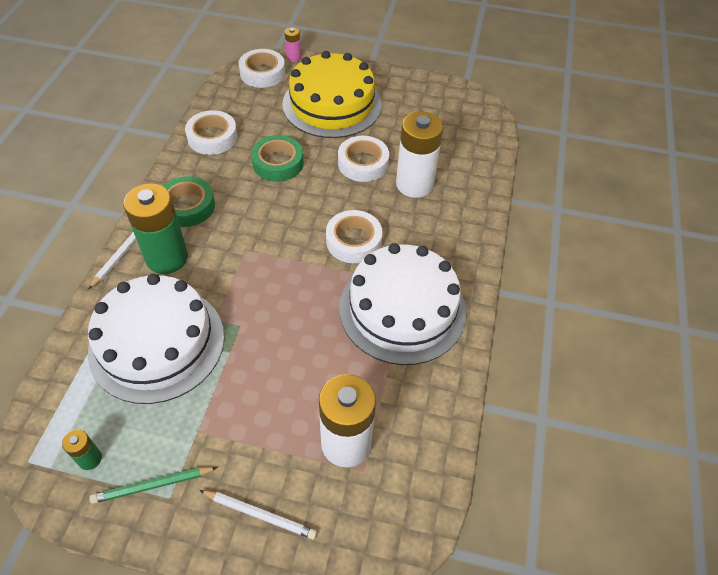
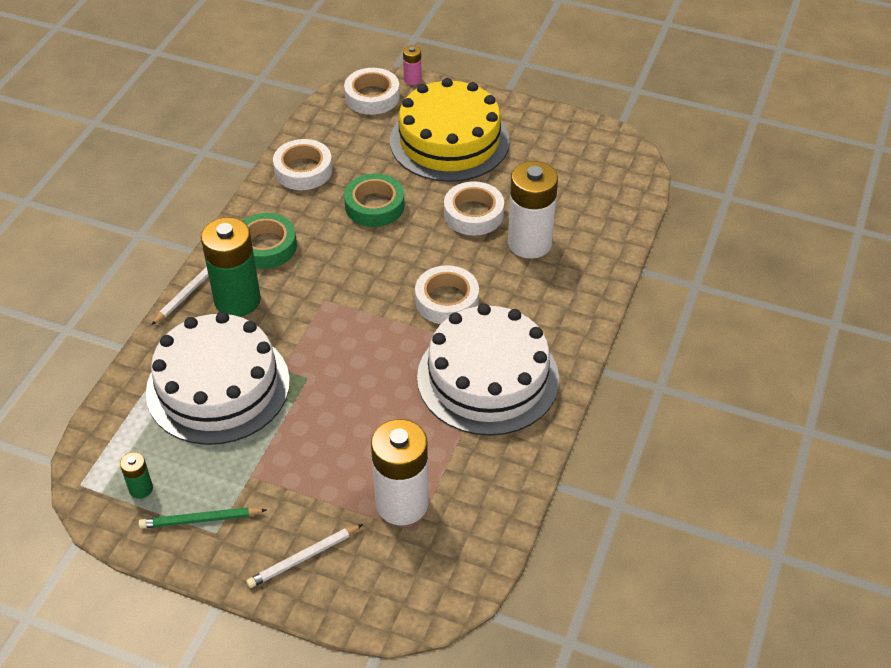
camera: 10 degrees right, 5 degrees down
white pencil [199,490,317,539] -> white pencil turned 120 degrees clockwise [246,524,363,588]

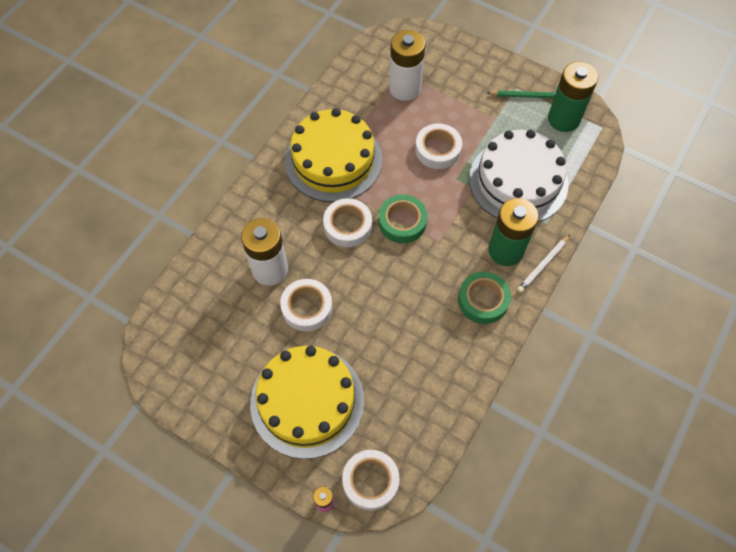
camera: 170 degrees left, 15 degrees up
green battery [120,452,153,499] -> green battery [548,62,598,132], size x2.21
white pencil [246,524,363,588] -> none
white tape [273,139,332,190] -> white tape moved to [415,123,462,169]
green tape [344,174,404,227] -> green tape moved to [379,195,427,243]
white cake [417,304,559,436] -> yellow cake [285,108,382,202]

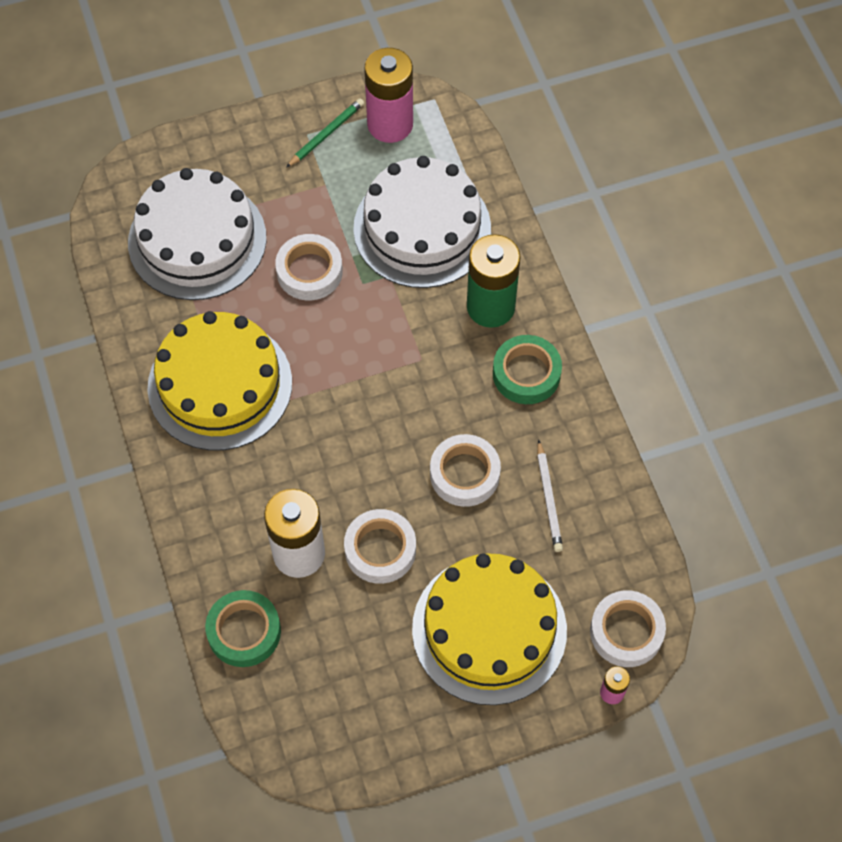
camera: 50 degrees left, 0 degrees up
white tape [323,198,372,247] -> white tape moved to [430,434,501,507]
green tape [379,195,427,243] -> green tape moved to [205,590,281,667]
white battery [389,30,425,101] -> white cake [128,168,266,300]
white pencil [517,235,570,293] -> white pencil moved to [537,440,563,552]
green battery [548,62,598,132] -> pink battery [365,48,413,143]

